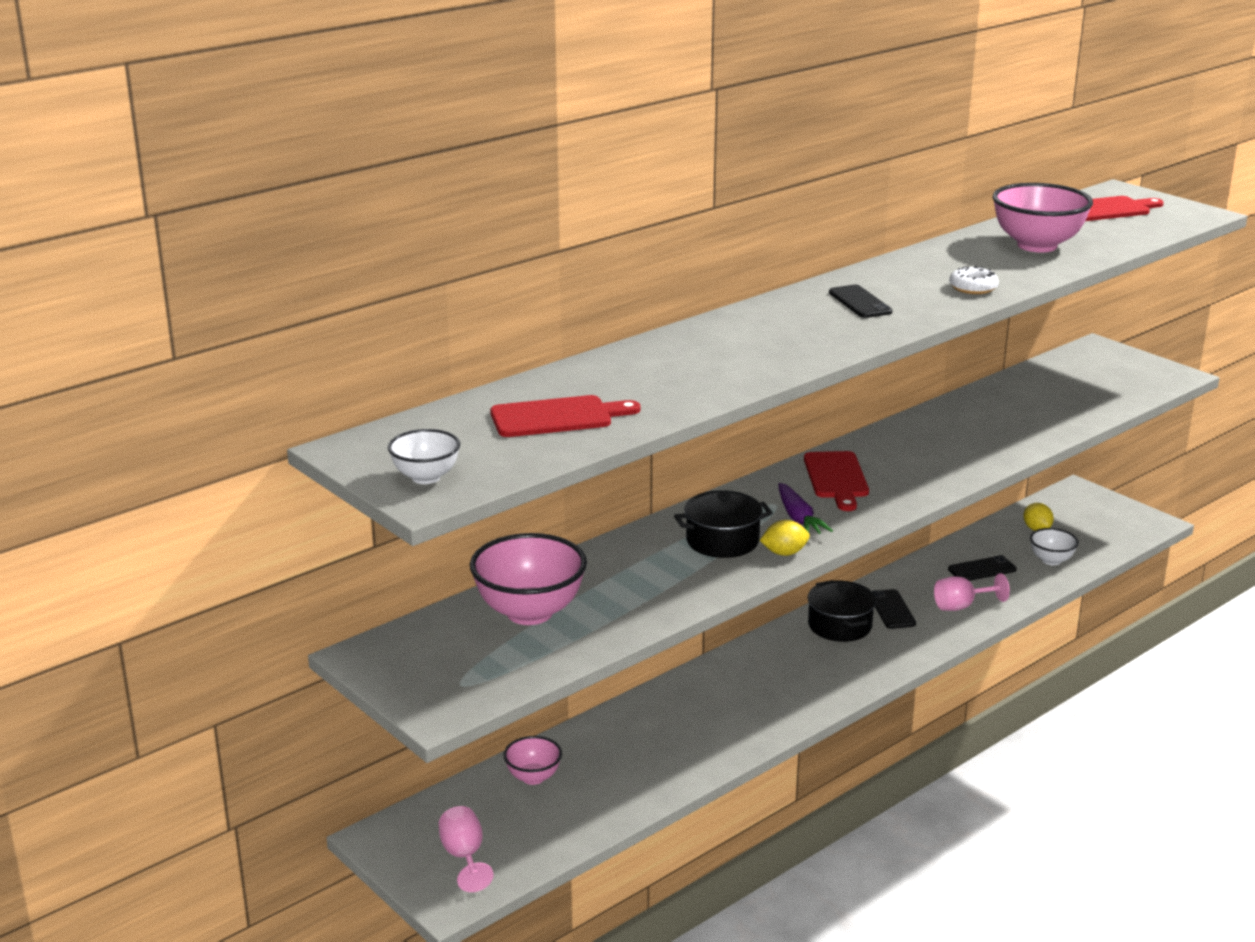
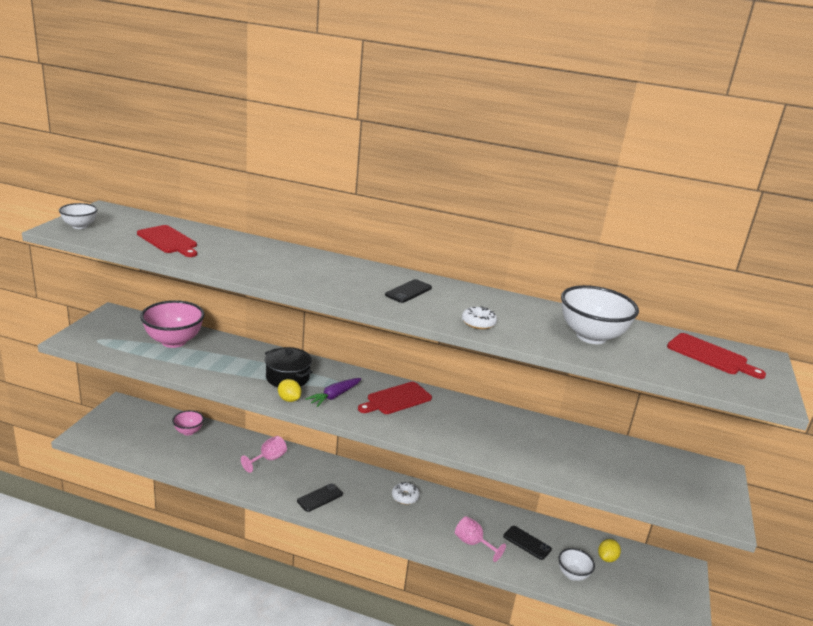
camera: 55 degrees right, 0 degrees up
pink goblet [439,806,494,892] -> pink goblet moved to [241,436,287,473]
black pot [808,580,876,642] -> white donut [392,482,420,504]
black phone [872,589,916,629] -> black phone moved to [297,483,343,512]
pink bowl [993,183,1093,253] -> white bowl [561,285,639,344]

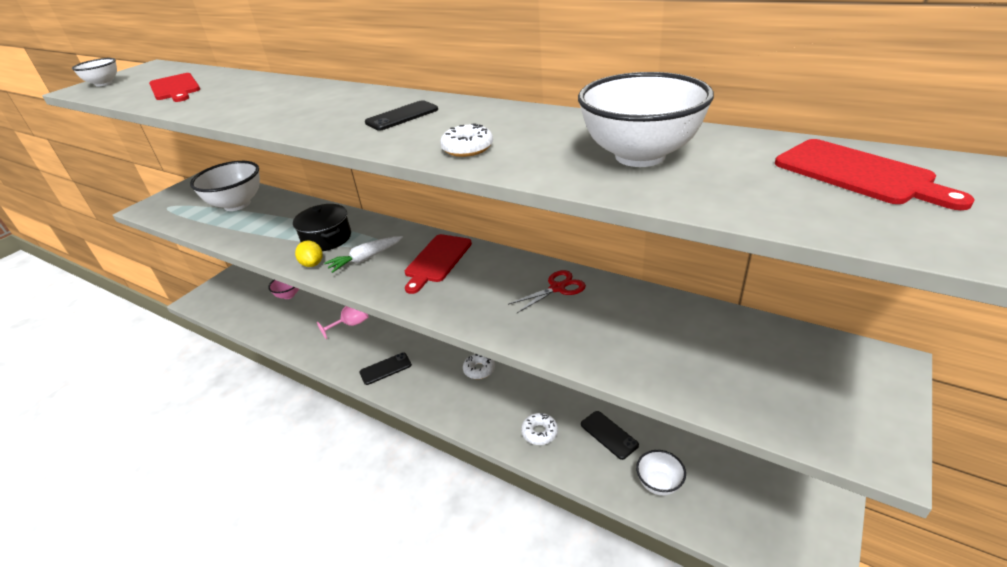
camera: 20 degrees right, 10 degrees up
pink bowl [140,300,205,348] -> white bowl [190,161,260,211]
purple carrot [305,378,361,407] -> white carrot [324,236,403,273]
red cutting board [358,382,432,414] -> red cutting board turned 45 degrees counterclockwise [405,234,472,294]
pink goblet [455,516,506,562] -> white donut [521,413,558,445]
yellow lemon [598,539,621,562] -> none
none -> red scissors [508,270,586,313]

